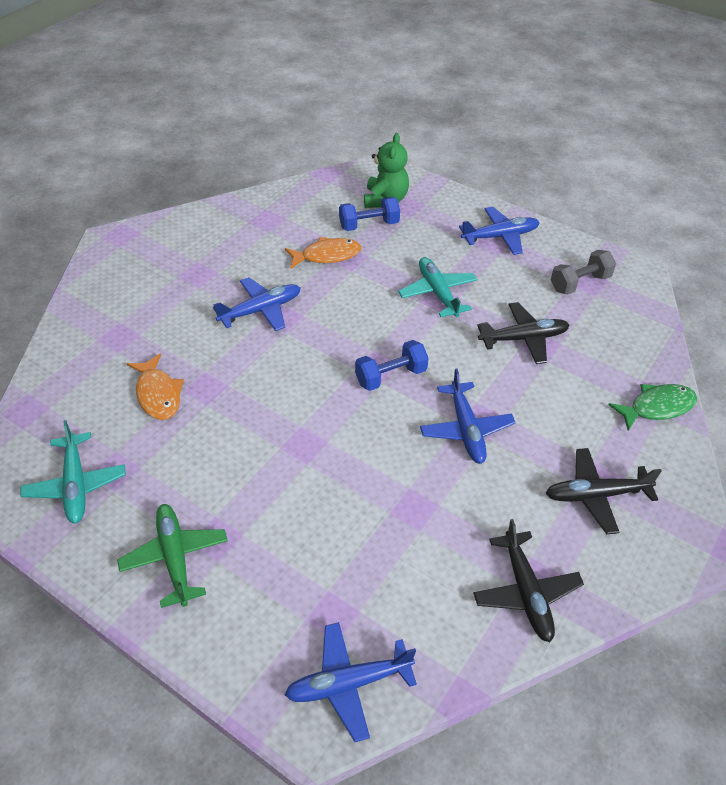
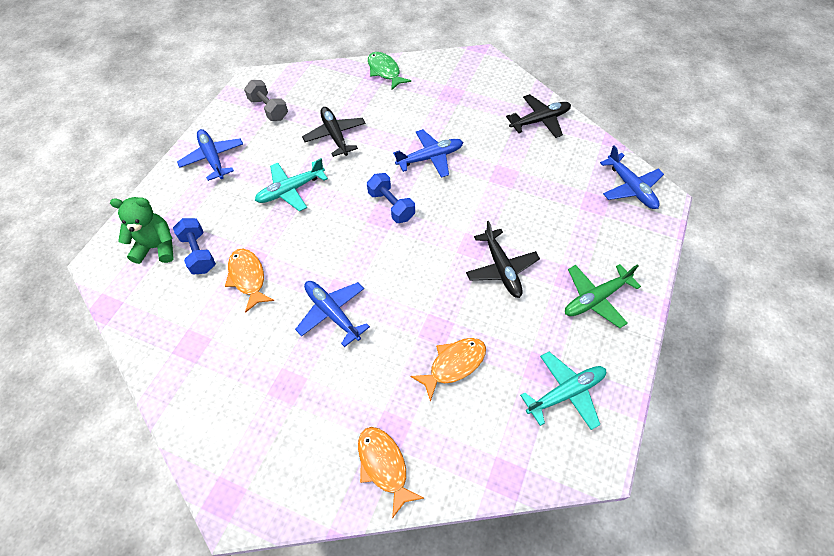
camera: 100 degrees left, 10 degrees up
black plane [546,448,662,534] -> black plane moved to [466,221,540,298]
none -> orange fish [358,427,424,518]

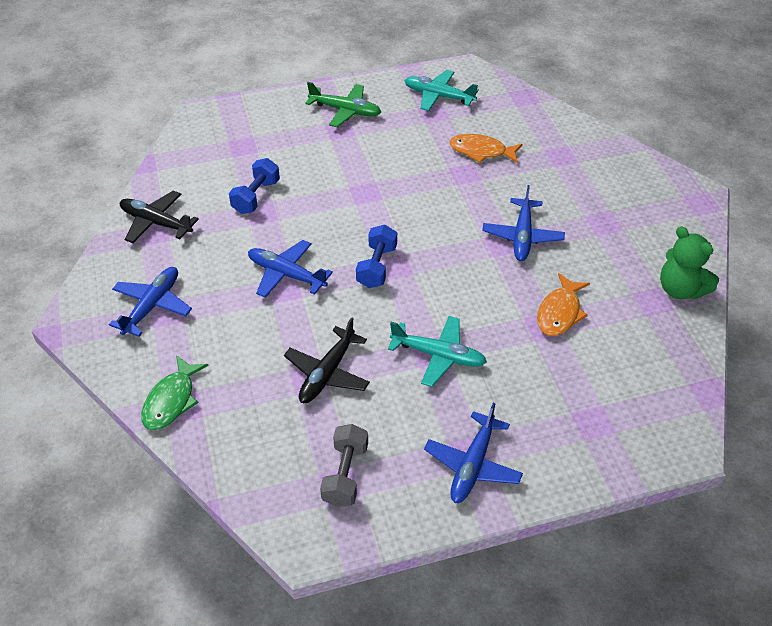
camera: 130 degrees left, 10 degrees down
green teddy bear [110,197,174,264] -> green teddy bear moved to [660,226,719,300]
blue dumbbell [173,218,216,274] -> blue dumbbell moved to [229,158,280,214]
orange fish [358,427,424,518] -> none
black plane [466,221,540,298] -> none
blue plane [600,146,664,209] -> blue plane moved to [109,267,192,337]

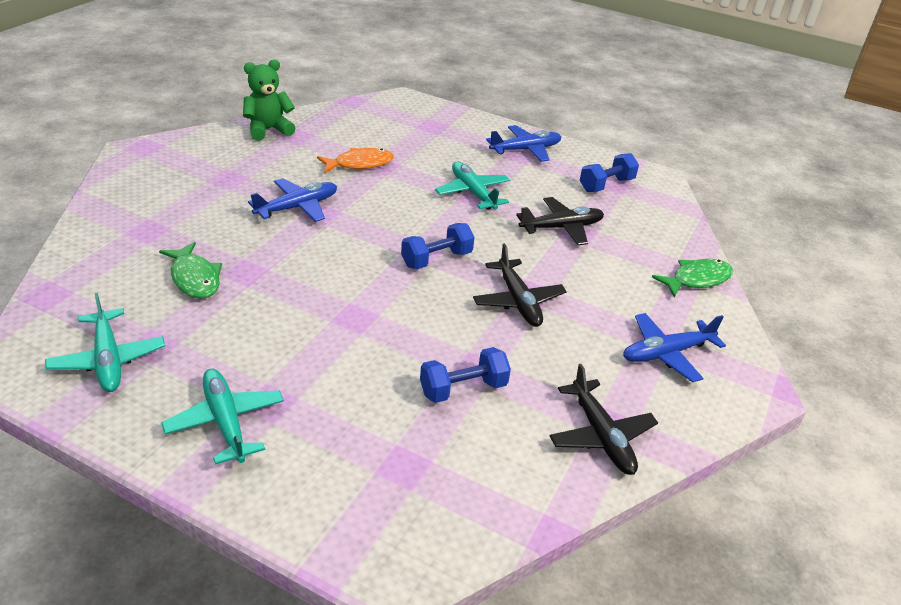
camera: 140 degrees left, 10 degrees down
blue plane [248,240,333,298] -> black plane [473,243,567,327]
green plane [305,82,381,127] -> turquoise plane [161,369,284,465]
grey dumbbell [320,424,368,507] -> blue dumbbell [580,153,639,192]
orange fish [450,134,522,163] -> green fish [159,242,222,299]
green teddy bear [660,226,719,300] -> green teddy bear turned 120 degrees counterclockwise [243,59,295,141]

